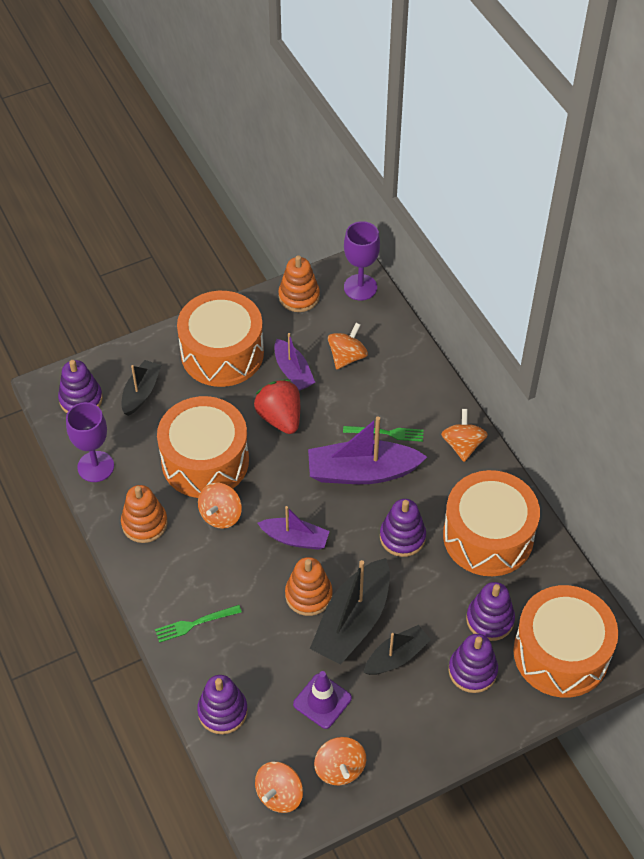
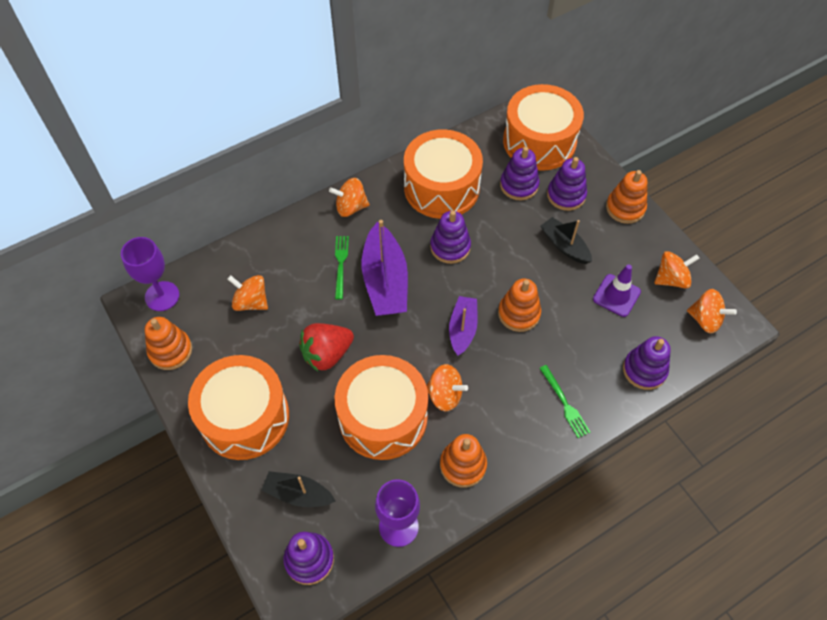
camera: 95 degrees left, 5 degrees up
purple boat [274,333,315,391] -> none
black boat [310,558,390,665] -> none
none -> orange stacking toy [606,170,648,224]

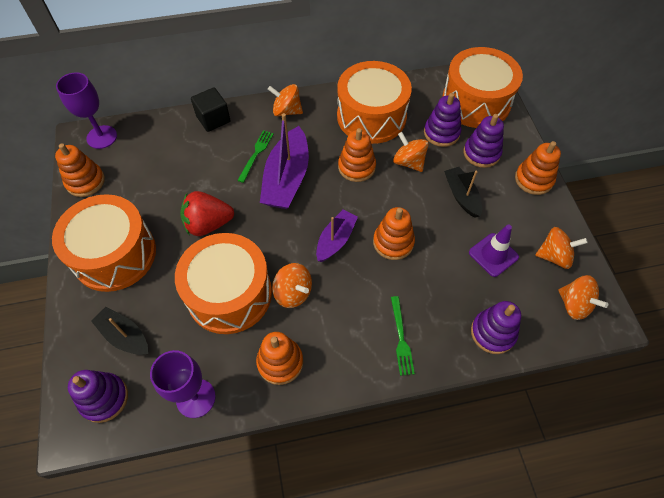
camera: 20 degrees right, 0 degrees up
orange spinning top [227,275,268,311] -> orange spinning top moved to [393,132,429,172]
purple stacking toy [430,210,471,264] -> orange stacking toy [338,128,376,182]
none -> black cube [191,87,231,132]

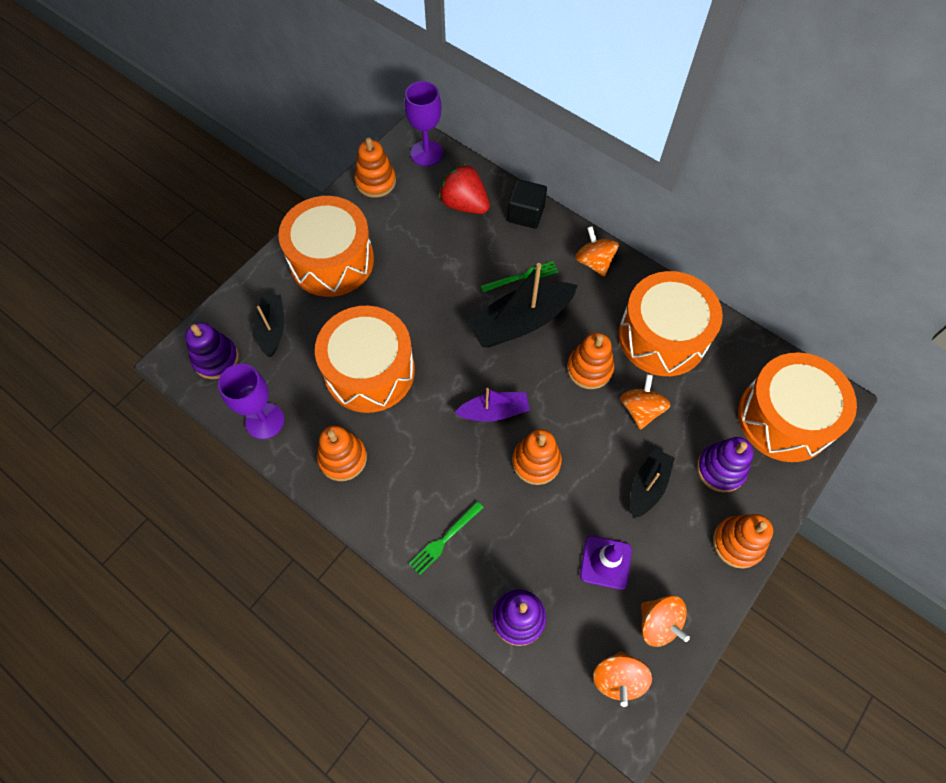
camera: 50 degrees right, 5 degrees up
red strawberry [180,191,234,236] -> red strawberry moved to [439,163,490,214]
purple boat [260,113,309,209] -> black boat [466,263,578,347]
orange spinning top [272,263,312,308] -> none
purple stacking toy [424,93,461,147] -> none

